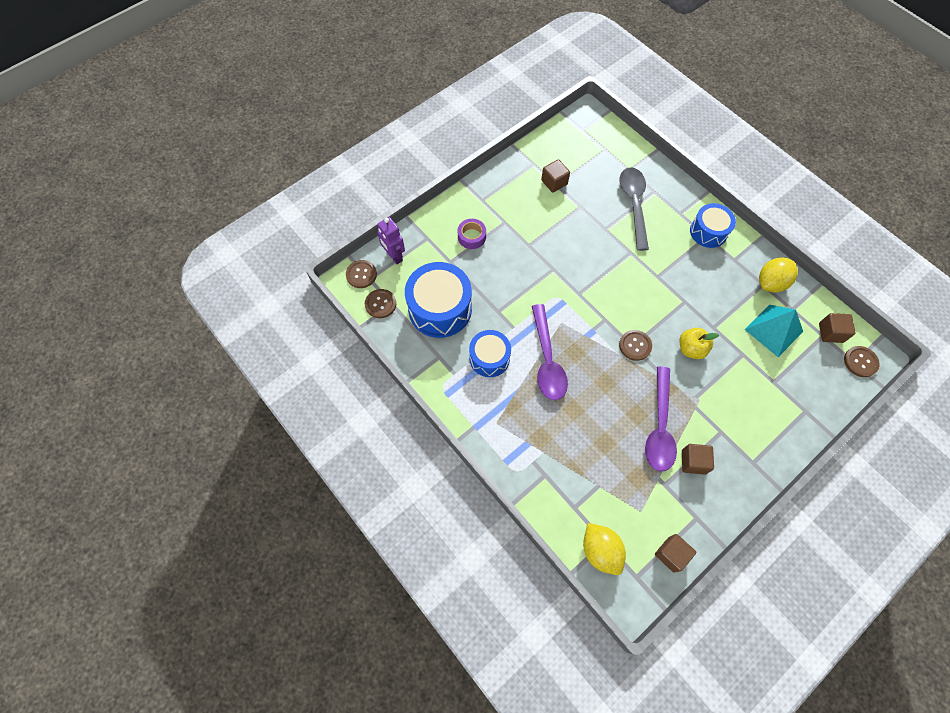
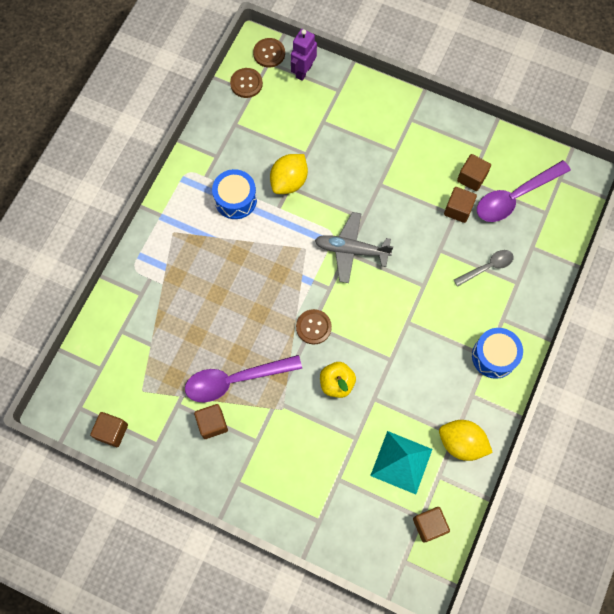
camera: 65 degrees right, 5 degrees up
blue drum [405,262,472,338] -> none
purple tape [458,219,486,249] -> none
purple spoon [532,304,568,400] -> purple spoon moved to [477,160,571,222]
yellow lemon [583,523,626,575] -> yellow lemon moved to [270,154,308,194]
grey spoon [620,167,649,251] -> grey spoon [454,250,514,287], size x0.58
brown button [844,346,880,377] -> none
none -> grey plane [315,212,393,283]
none -> brown cube [444,187,477,223]

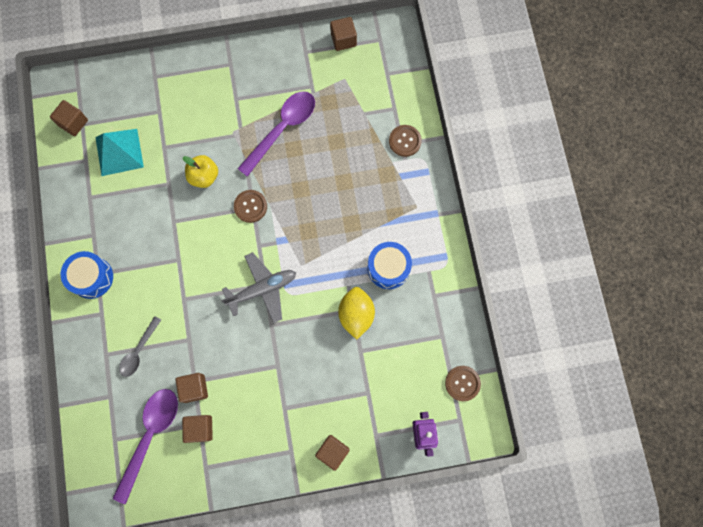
camera: 145 degrees right, 5 degrees up
brown cube [194,404,228,439] -> brown cube moved to [315,435,350,471]
brown button [253,38,285,67] -> brown button moved to [389,125,422,157]
yellow lemon [439,420,493,461] -> none

